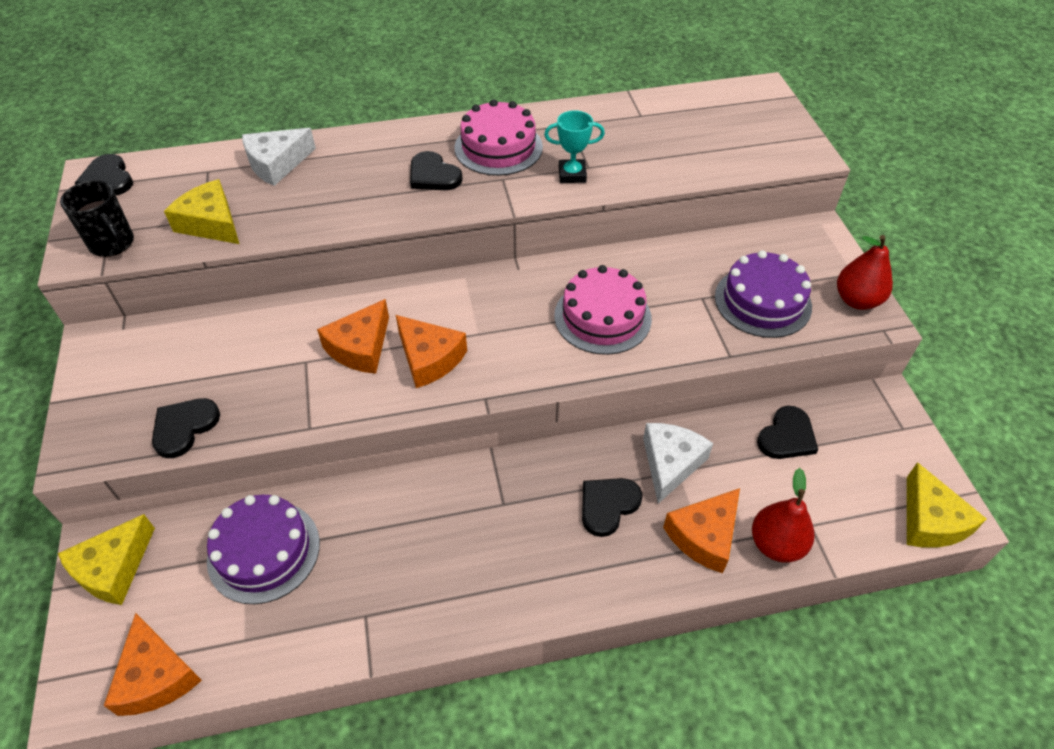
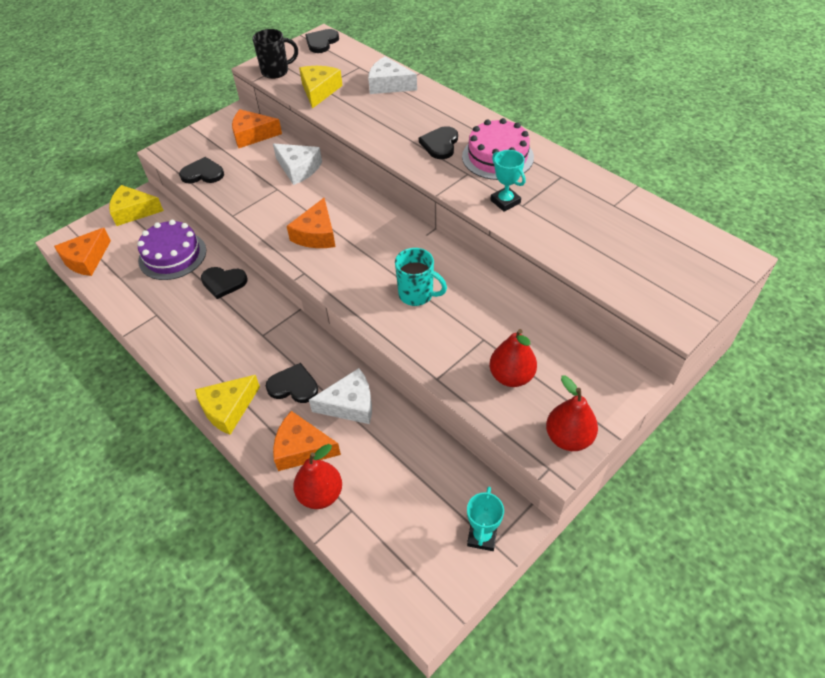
camera: 60 degrees right, 0 degrees up
black mug [60,181,134,257] -> black mug turned 120 degrees counterclockwise [253,29,298,79]
orange cheese [317,299,389,374] -> orange cheese moved to [232,109,282,148]
pink cake [554,265,652,355] -> turquoise mug [395,248,447,306]
purple cake [715,250,812,338] -> red pear [490,329,537,387]
black heart [757,406,818,459] -> black heart moved to [201,267,248,299]
yellow cheese [907,462,987,548] -> yellow cheese moved to [195,375,260,435]
none -> white cheese [273,143,322,185]
none -> turquoise trophy [467,487,504,551]

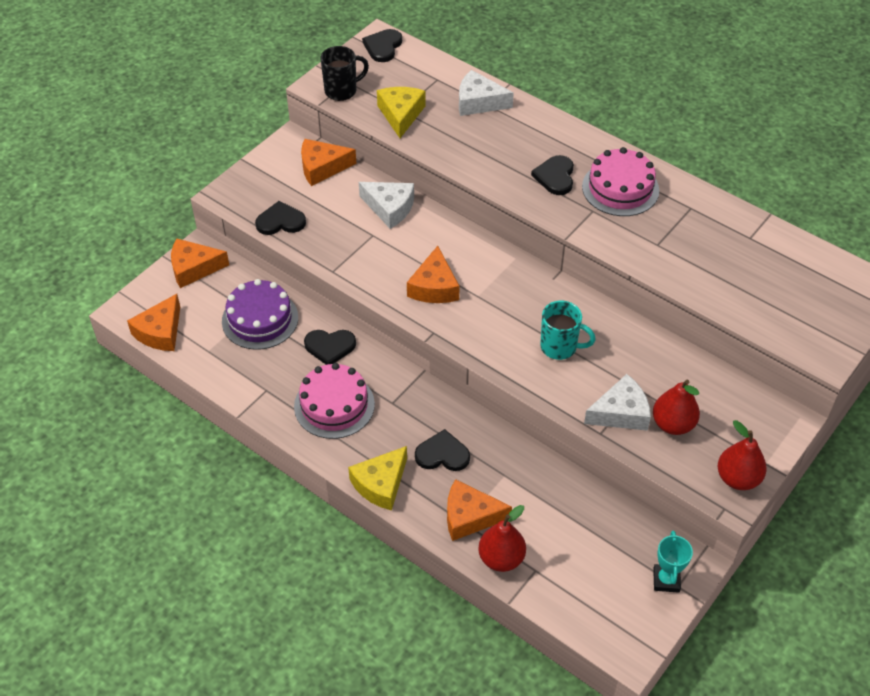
camera: 10 degrees left, 0 degrees up
yellow cheese [109,185,164,226] -> orange cheese [171,239,229,288]
white cheese [309,368,372,424] -> white cheese moved to [584,374,651,431]
turquoise trophy [490,150,526,211] -> none
none -> pink cake [294,363,375,439]

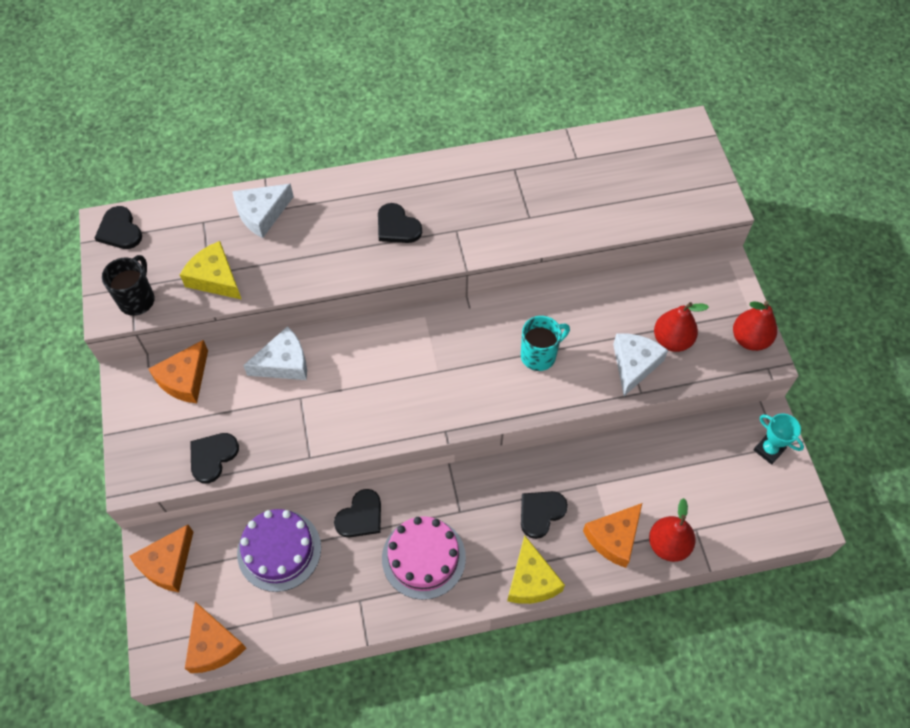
camera: 50 degrees left, 10 degrees up
orange cheese [407,246,460,303] -> none
pink cake [582,147,659,216] -> none

